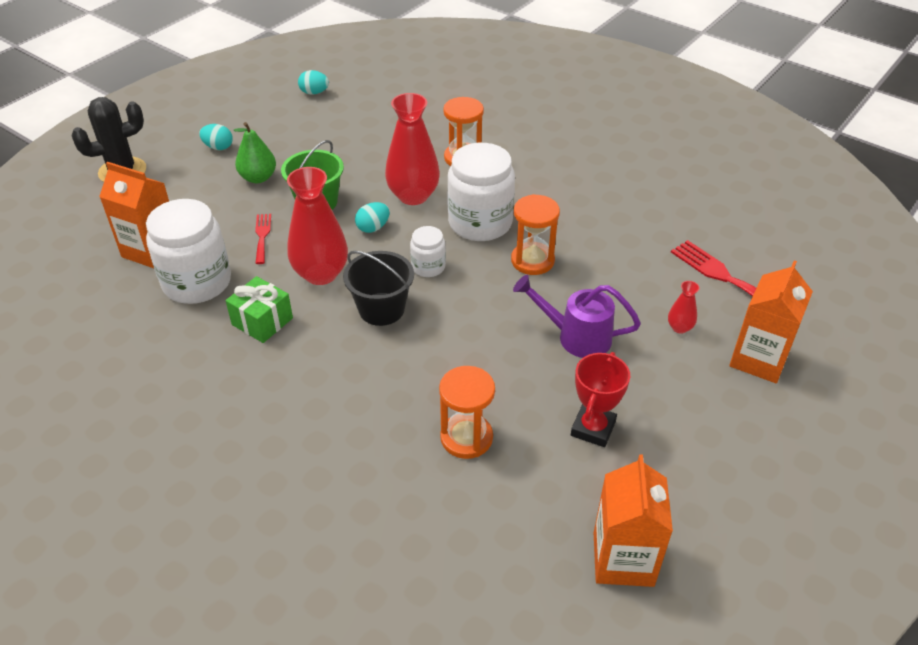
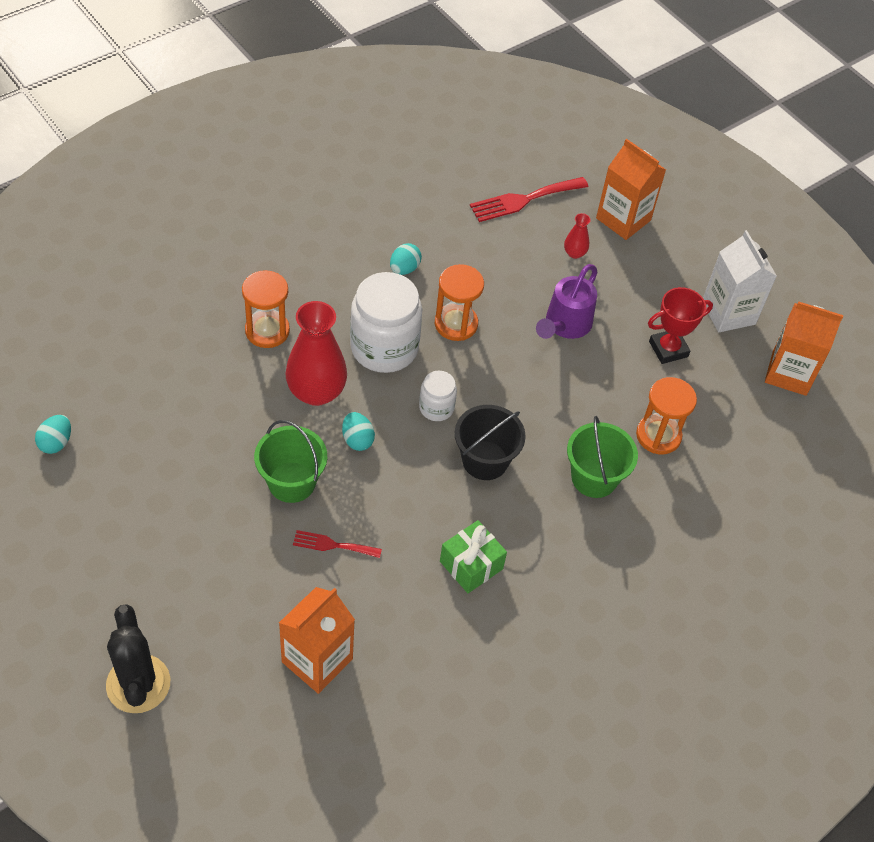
camera: 80 degrees left, 10 degrees up
white jar [146,199,231,304] -> none
turquoise egg [199,124,233,150] -> turquoise egg moved to [390,243,422,275]
green pear [234,122,276,183] -> none
red vase [287,167,348,285] -> none
red trophy [571,352,630,447] -> red trophy turned 60 degrees counterclockwise [648,287,713,364]
none -> green bucket [567,416,638,498]
none -> white carton [703,230,777,332]

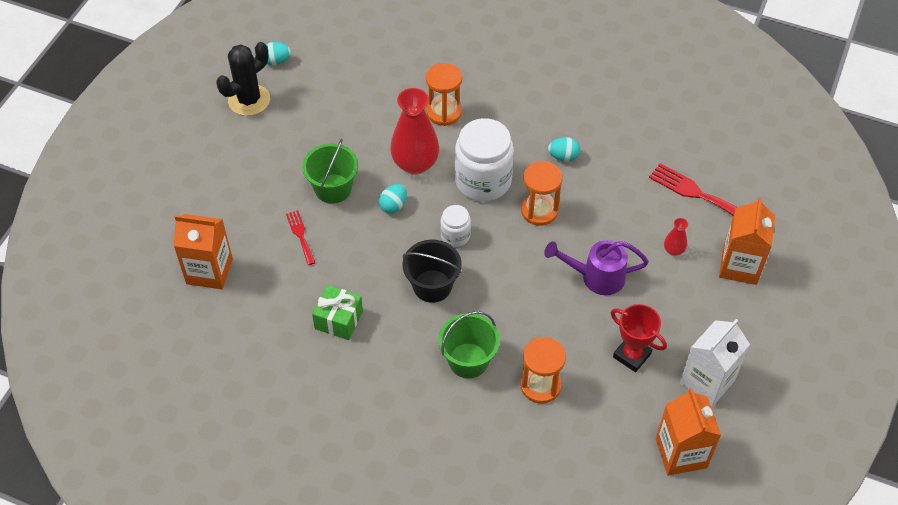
camera: 65 degrees right, 0 degrees up
black cactus [106,604,170,713] -> black cactus moved to [216,42,270,116]

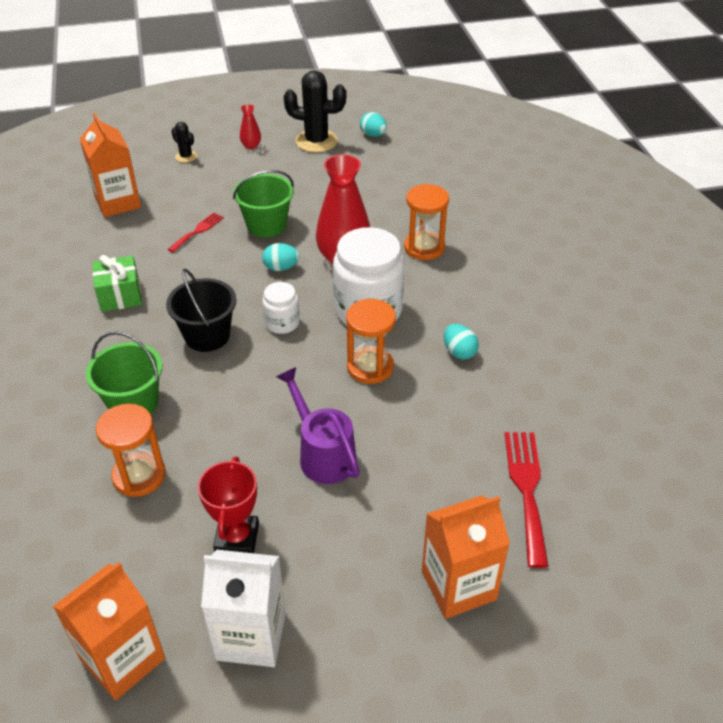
camera: 55 degrees right, 10 degrees down
red vase [664,218,688,256] -> red vase moved to [240,104,261,149]
none -> black cactus [172,122,197,163]

